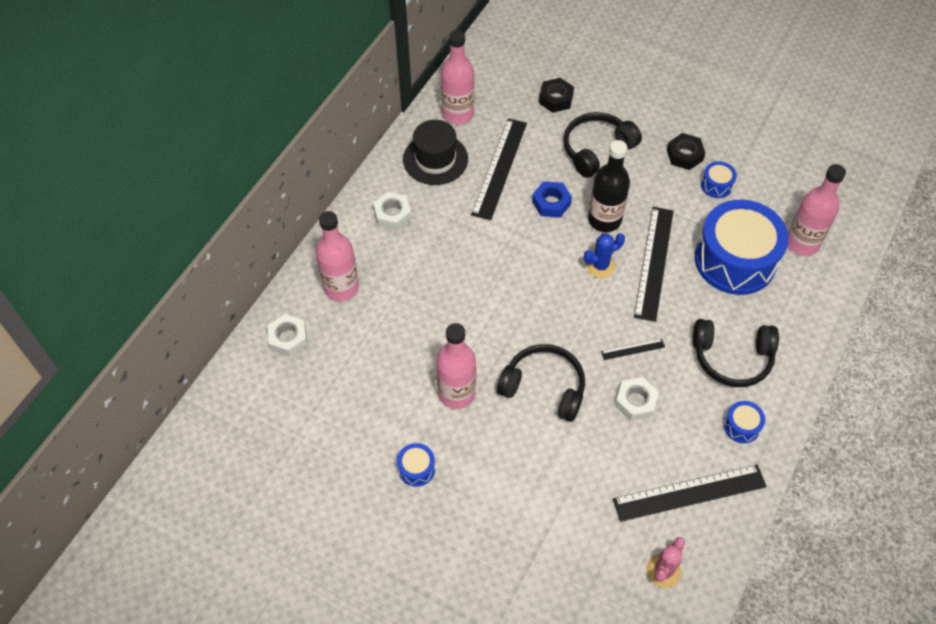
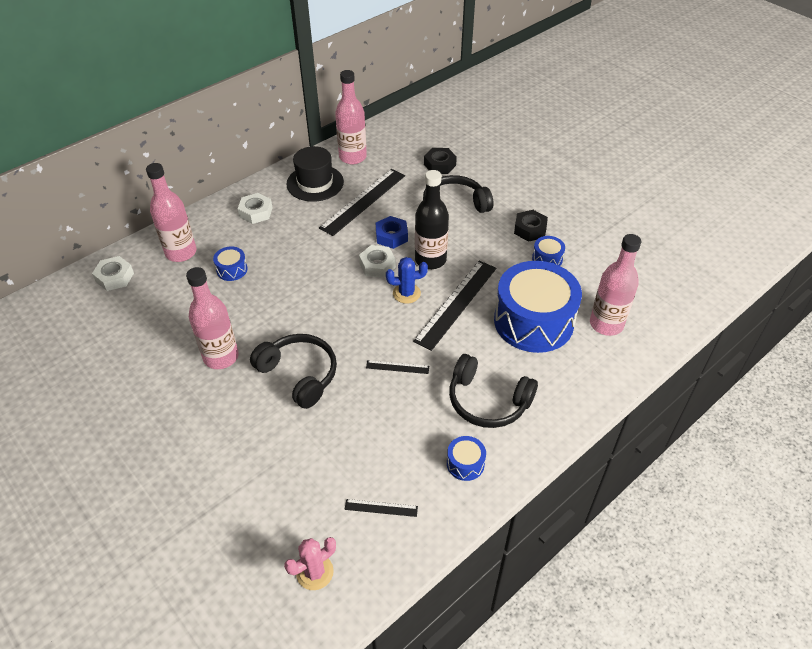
camera: 20 degrees right, 10 degrees down
blue drum [397,443,435,487] -> blue drum moved to [213,246,248,281]
black ruler [613,465,767,522] -> black ruler [345,499,418,517], size x0.45
white nut [615,377,659,421] -> white nut moved to [359,245,396,278]

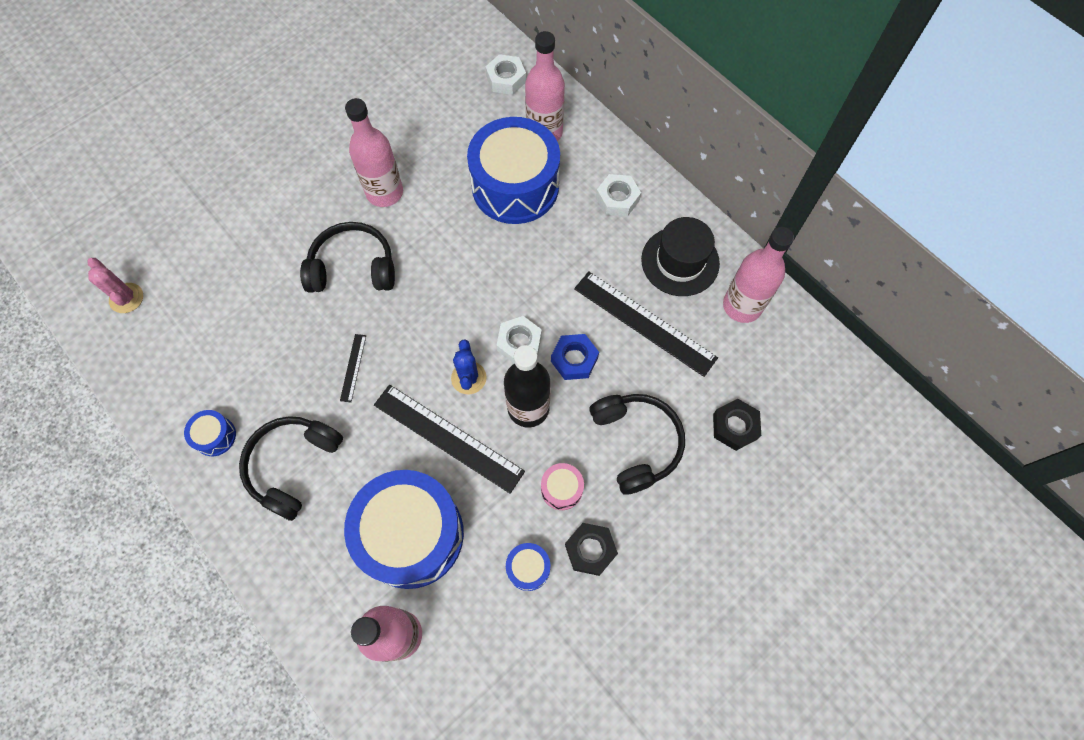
camera: 90 degrees right, 20 degrees up
blue drum [213,246,248,281] -> blue drum [467,117,560,224], size x2.44
black headphones [250,334,337,409] -> black headphones turned 135 degrees counterclockwise [300,222,395,293]
black ruler [345,499,418,517] -> none
none -> pink drum [541,463,584,510]

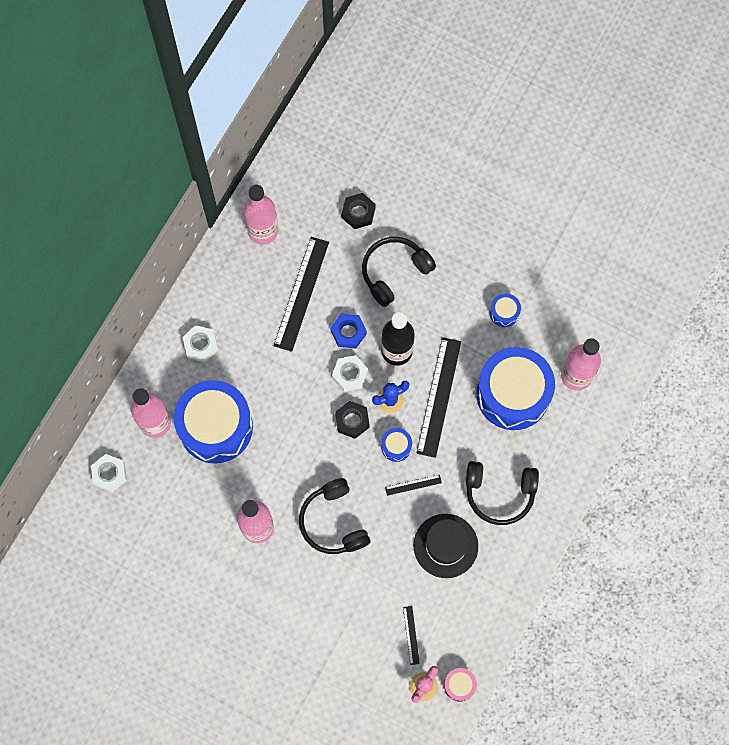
camera: 110 degrees left, 5 degrees up
blue drum [184,410,236,456] -> blue drum moved to [381,428,412,462]
pink drum [541,463,584,510] -> pink drum moved to [444,668,477,702]
black nut [565,523,618,576] -> black nut moved to [335,401,370,439]
black hat [641,217,720,296] -> black hat moved to [414,514,478,578]
none -> black ruler [403,606,420,665]

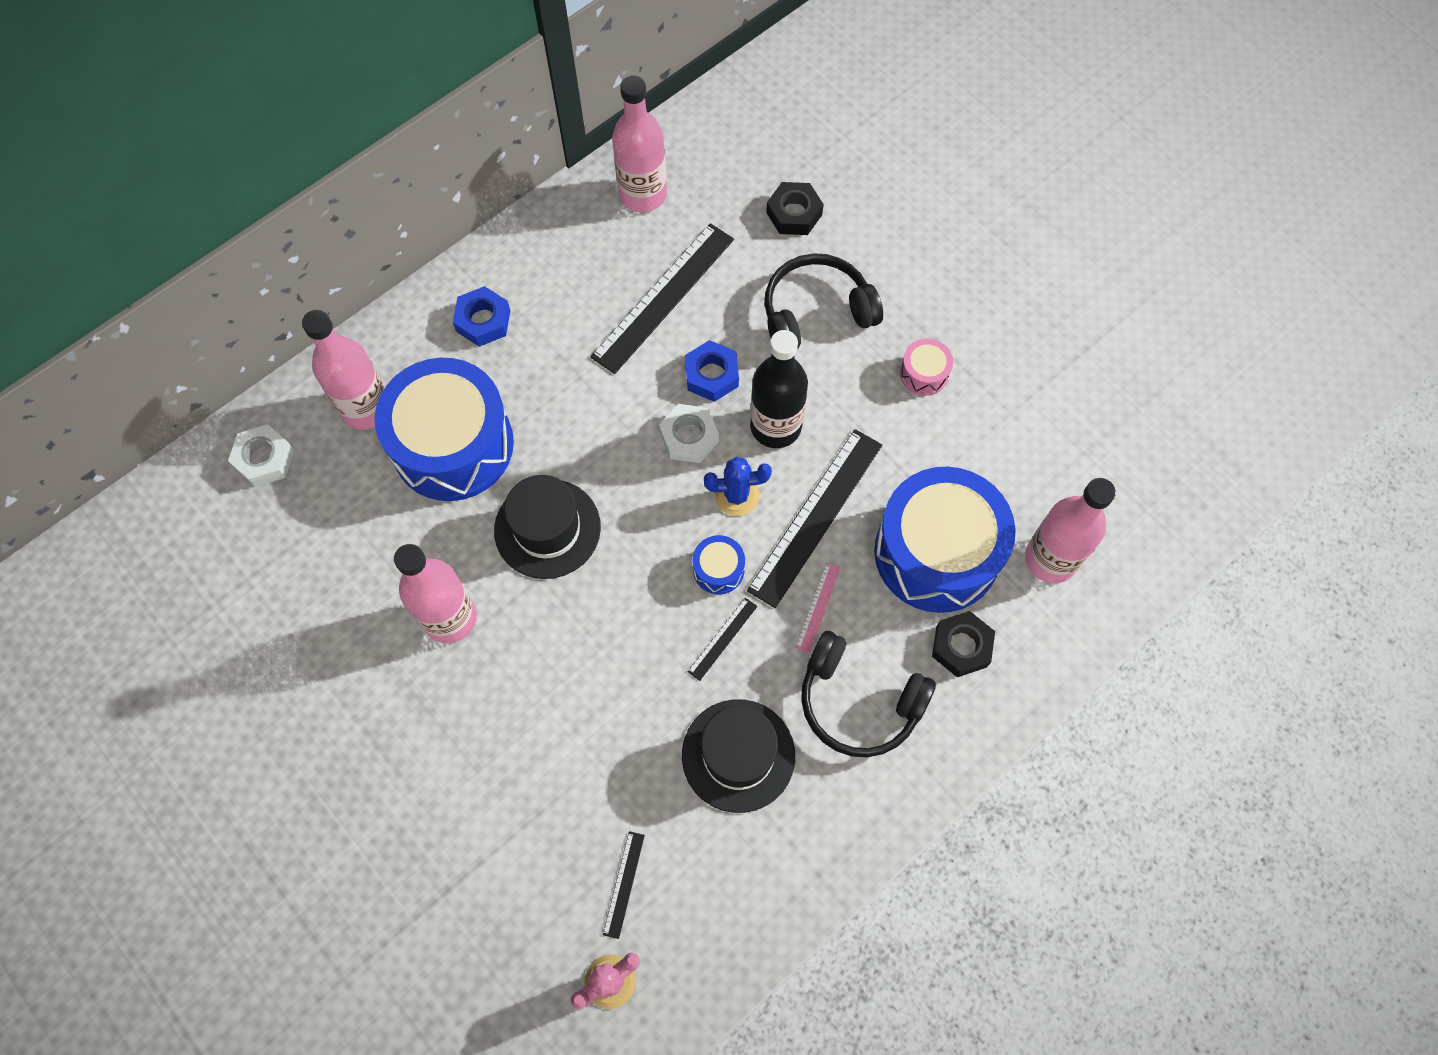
camera: 20 degrees right, 5 degrees down
white nut [182,325,218,362] -> blue nut [453,286,510,347]
black headphones [299,478,370,554] -> none
black nut [335,401,370,439] -> black nut moved to [932,611,995,677]
black ruler [385,475,442,496] -> black ruler turned 60 degrees counterclockwise [688,598,757,681]
pink drum [444,668,477,702] -> pink drum moved to [900,339,953,396]
blue drum [490,293,521,327] -> none
none -> black hat [494,475,601,579]
none -> pink ruler [795,563,840,653]

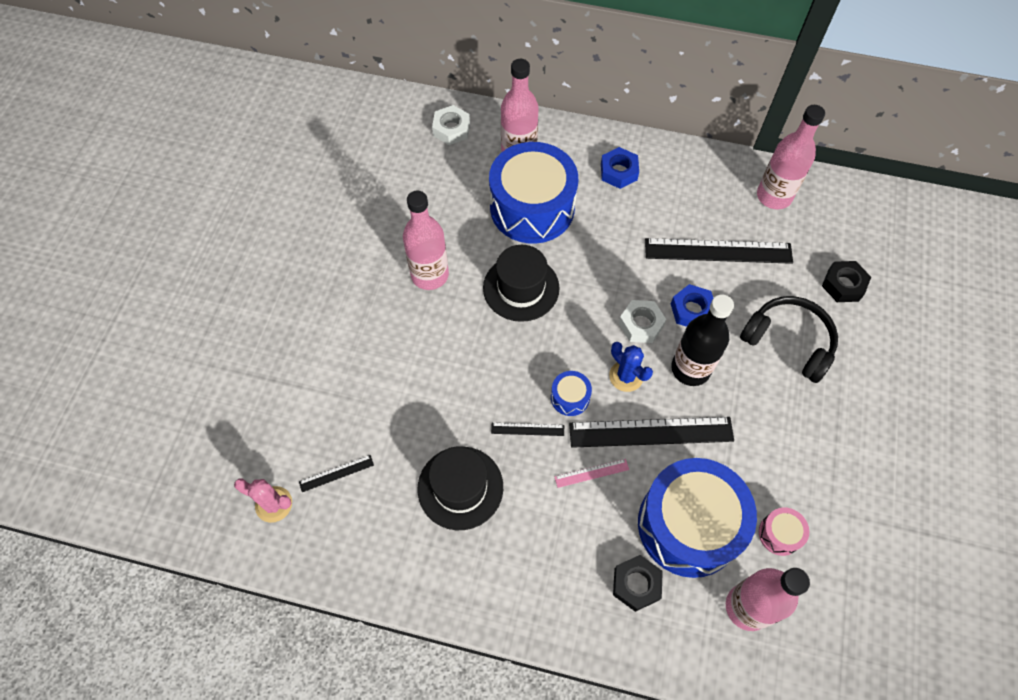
camera: 55 degrees right, 5 degrees down
black headphones [801,631,936,757] -> none
pink drum [900,339,953,396] -> pink drum moved to [759,507,809,556]

